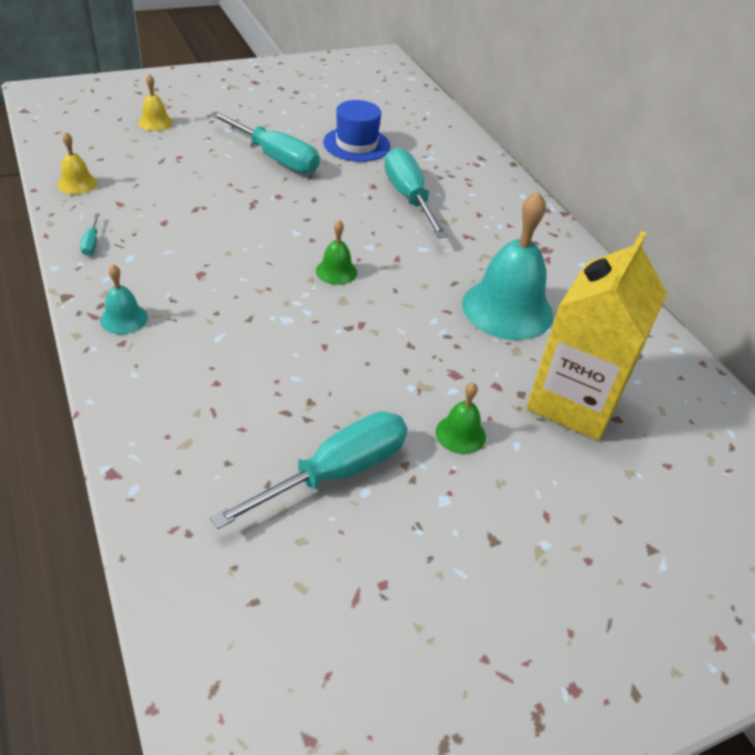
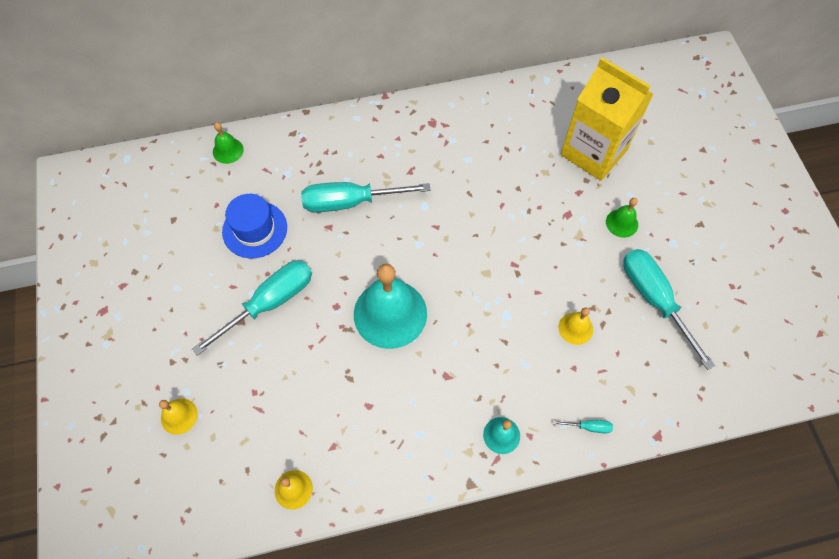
camera: 75 degrees left, 20 degrees up
turquoise screwdriver [80,213,100,255] -> turquoise screwdriver moved to [553,420,613,433]
green bell [316,220,357,285] -> green bell moved to [213,122,244,164]
turquoise bell [462,191,553,340] -> turquoise bell moved to [354,263,427,349]
none -> yellow bell [558,307,593,345]

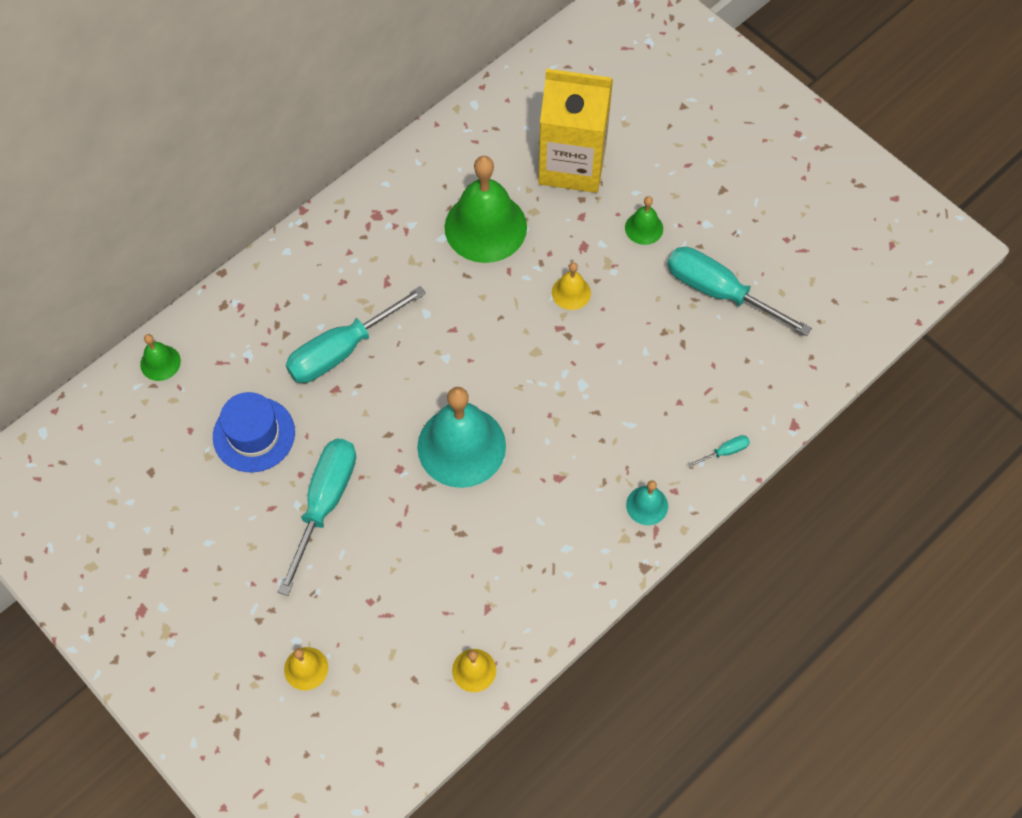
camera: 30 degrees left, 0 degrees up
yellow bell [558,307,593,345] -> yellow bell moved to [552,262,591,310]
none -> green bell [444,156,527,263]

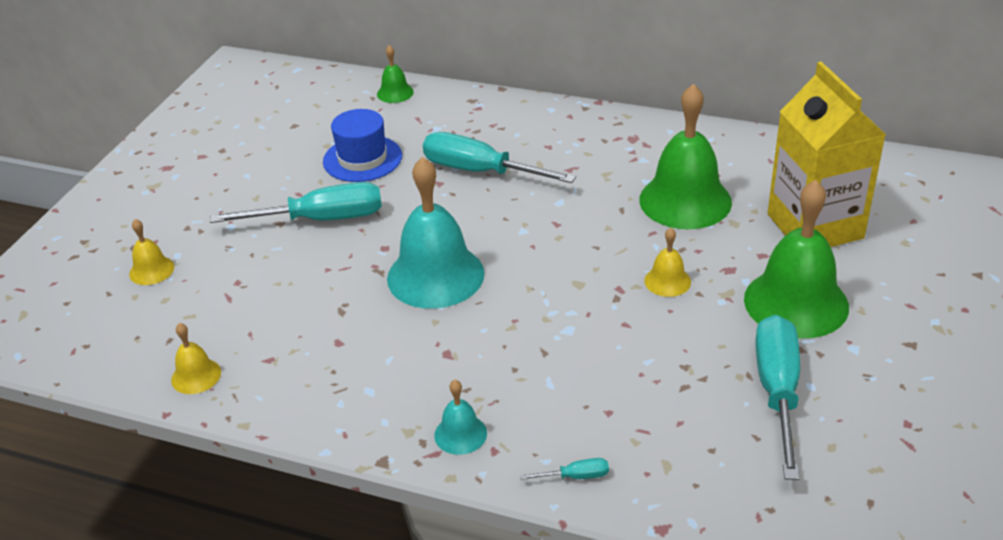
camera: 65 degrees right, 25 degrees down
green bell [625,196,663,245] -> green bell [744,180,849,338], size x2.15
turquoise screwdriver [688,435,750,467] -> turquoise screwdriver turned 45 degrees counterclockwise [520,458,609,480]

